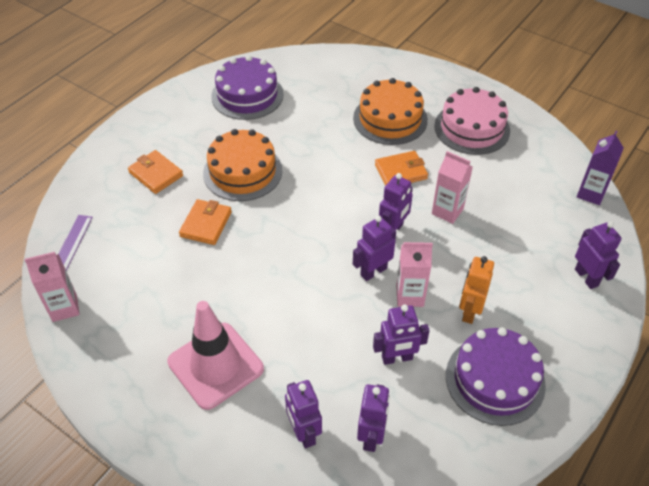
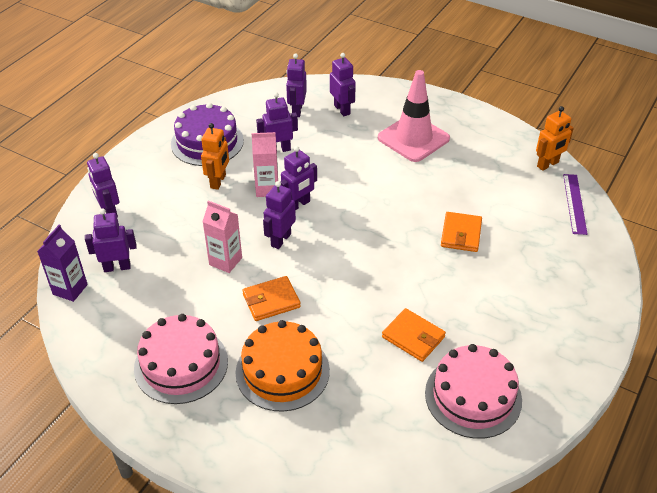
camera: 175 degrees right, 5 degrees down
pink carton [25,252,80,322] -> orange robot [536,106,574,171]
orange wallet [128,150,183,194] -> orange wallet moved to [382,308,446,362]
orange cake [203,129,282,201] -> none
purple cake [211,55,284,120] -> pink cake [425,344,522,439]
none -> purple robot [85,208,137,272]

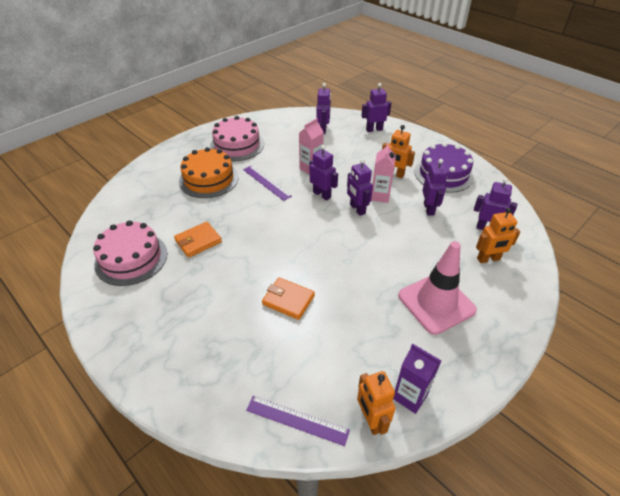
camera: 105 degrees right, 0 degrees up
purple carton [37,225,88,302] -> purple carton moved to [393,344,441,414]
orange wallet [242,276,301,321] -> purple ruler [243,166,292,201]
purple robot [330,53,356,116] -> orange robot [476,208,520,263]

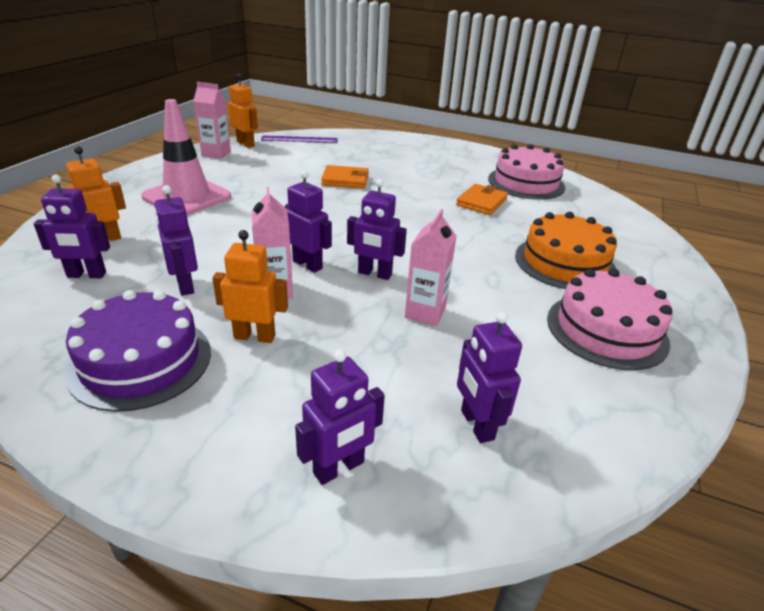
camera: 155 degrees right, 10 degrees down
purple ruler [243,166,292,201] -> none
purple carton [393,344,441,414] -> pink carton [193,82,231,159]

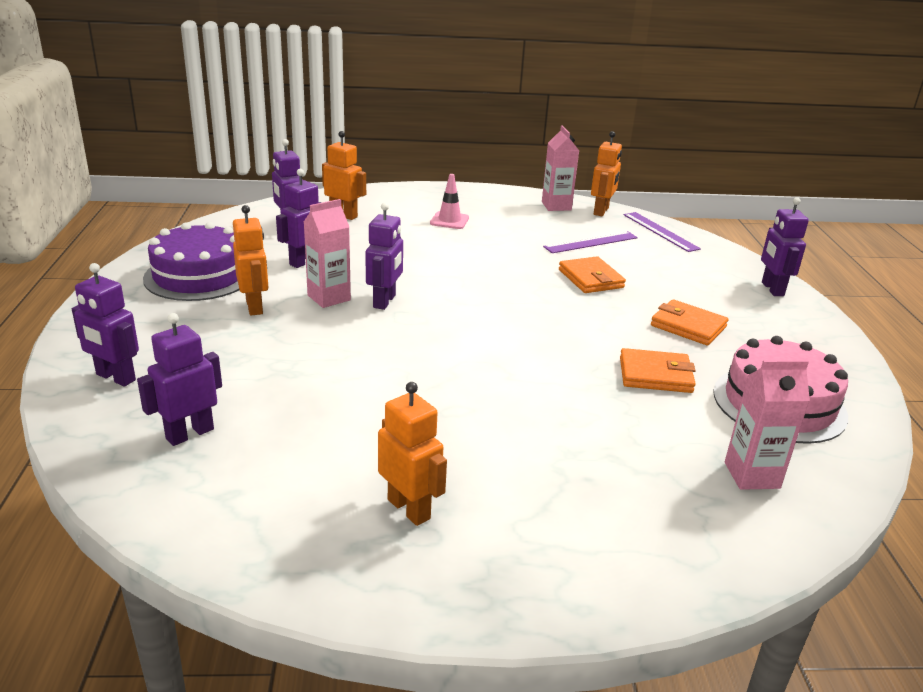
camera: 65 degrees right, 5 degrees down
pink traffic cone [141,99,231,215] -> pink traffic cone [430,174,469,229], size x0.50
purple robot [347,179,407,280] -> purple robot moved to [761,197,809,296]
pink carton [405,209,456,326] -> pink carton moved to [725,360,810,490]
orange cake [515,212,617,289] -> none
pink cake [547,269,673,370] -> orange robot [378,382,447,526]
none -> purple ruler [543,231,638,253]
none -> orange wallet [651,300,728,345]

